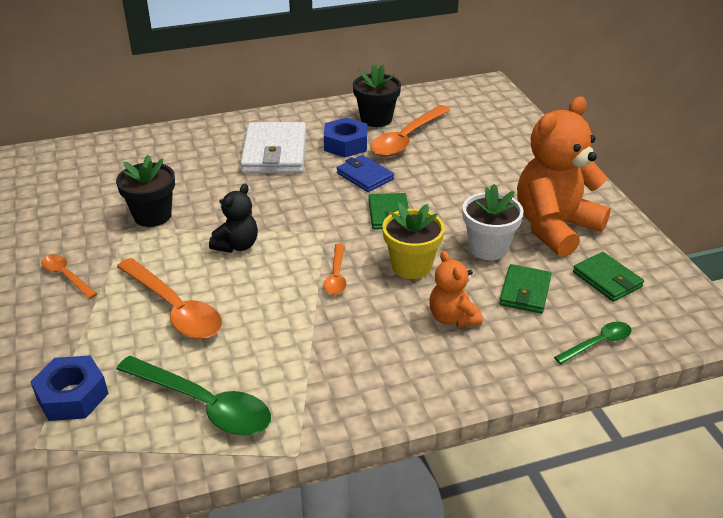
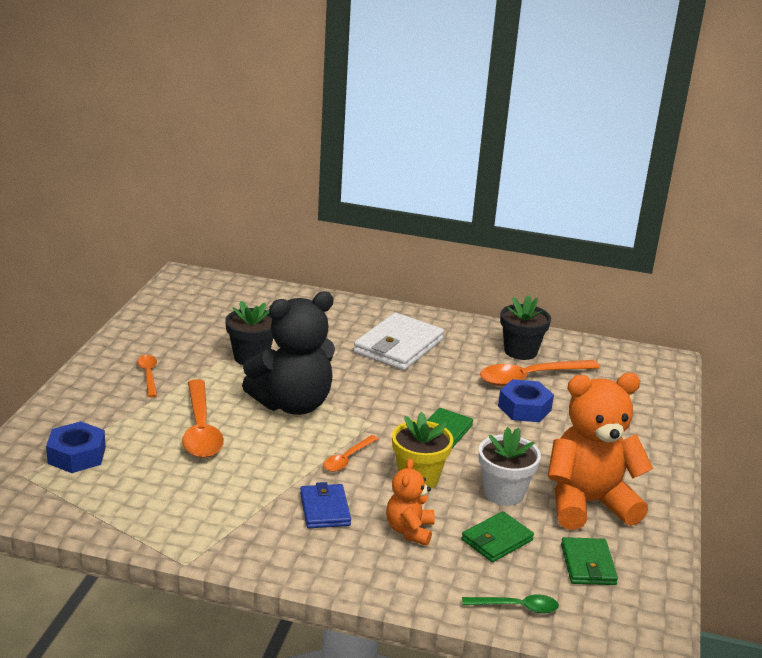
camera: 30 degrees right, 10 degrees down
green spoon [117,356,271,435] -> none
black teddy bear [209,184,258,253] -> black teddy bear [242,291,335,415], size x1.98
blue nut [324,117,367,157] -> blue nut moved to [498,379,554,422]
blue wallet [337,155,394,192] -> blue wallet moved to [300,482,351,528]

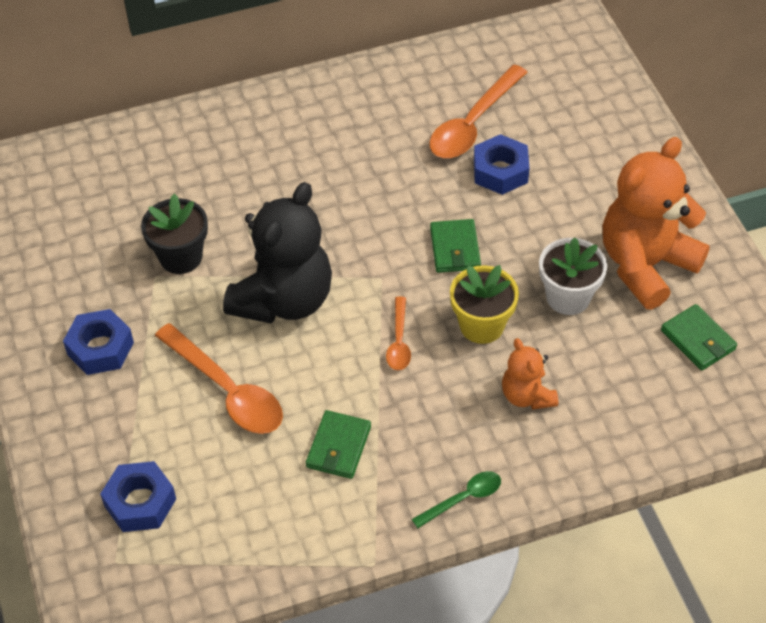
camera: 30 degrees left, 25 degrees up
orange spoon [137,355,157,397] -> blue nut [63,309,134,375]
blue wallet [300,482,351,528] -> none
white wallet [354,313,444,370] -> none
green wallet [462,511,534,562] -> green wallet moved to [306,410,371,479]
green spoon [462,595,559,613] -> green spoon moved to [412,471,501,528]
black flower pot [500,295,551,360] -> none

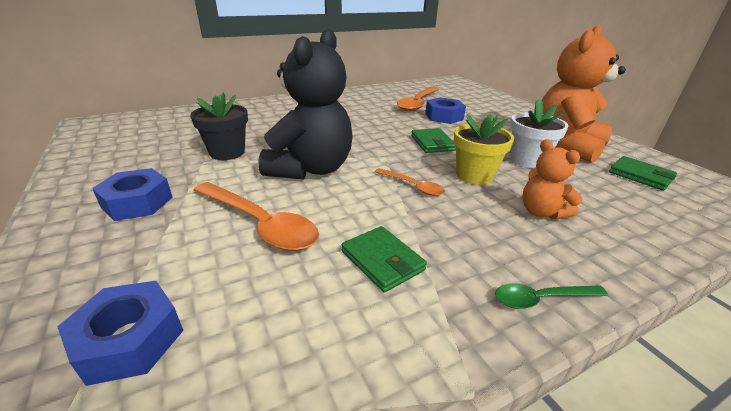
camera: 10 degrees left, 20 degrees down
green wallet [306,410,371,479] -> green wallet turned 45 degrees counterclockwise [342,226,427,293]
orange spoon [386,296,411,370] -> orange spoon turned 45 degrees counterclockwise [375,168,445,196]
green spoon [412,471,501,528] -> green spoon turned 150 degrees counterclockwise [495,283,608,309]

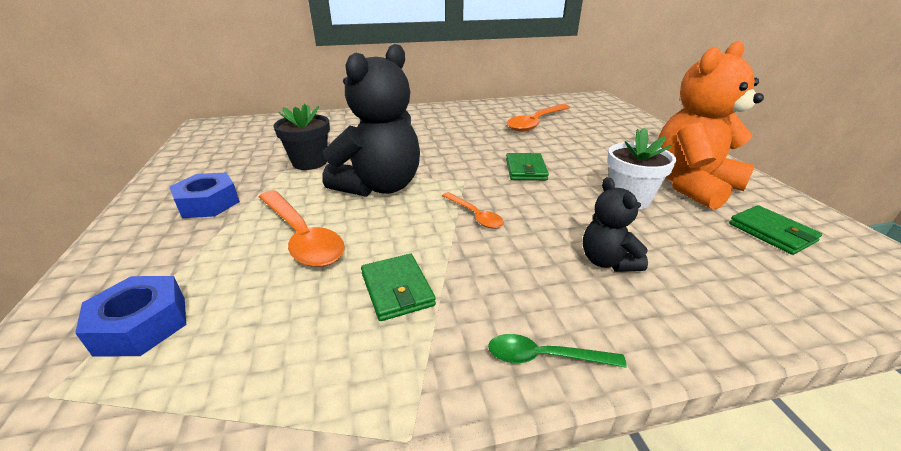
camera: 15 degrees right, 0 degrees up
blue nut [425,97,466,124] -> none
yellow flower pot [454,114,514,185] -> none
orange teddy bear [522,139,582,220] -> black teddy bear [583,177,648,272]

